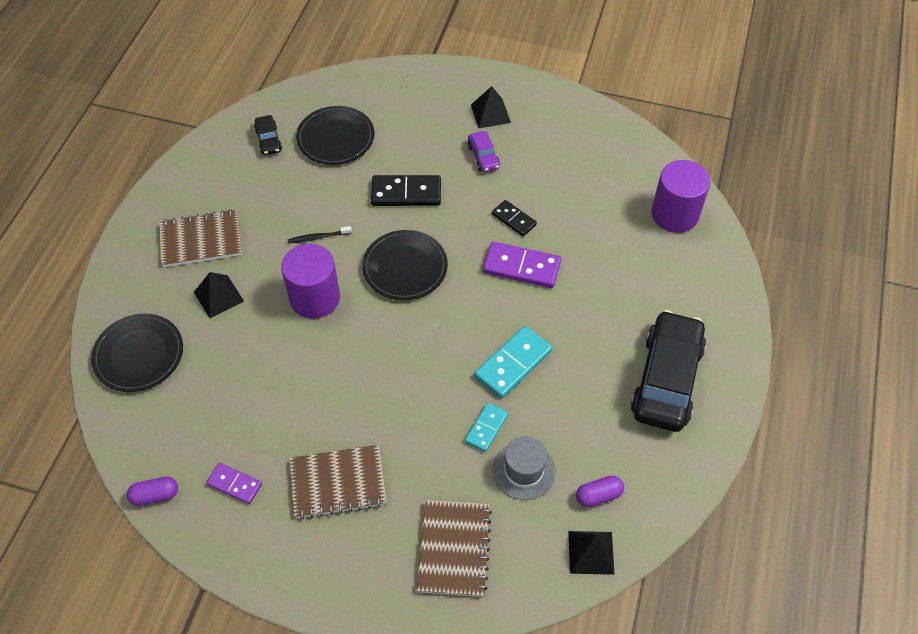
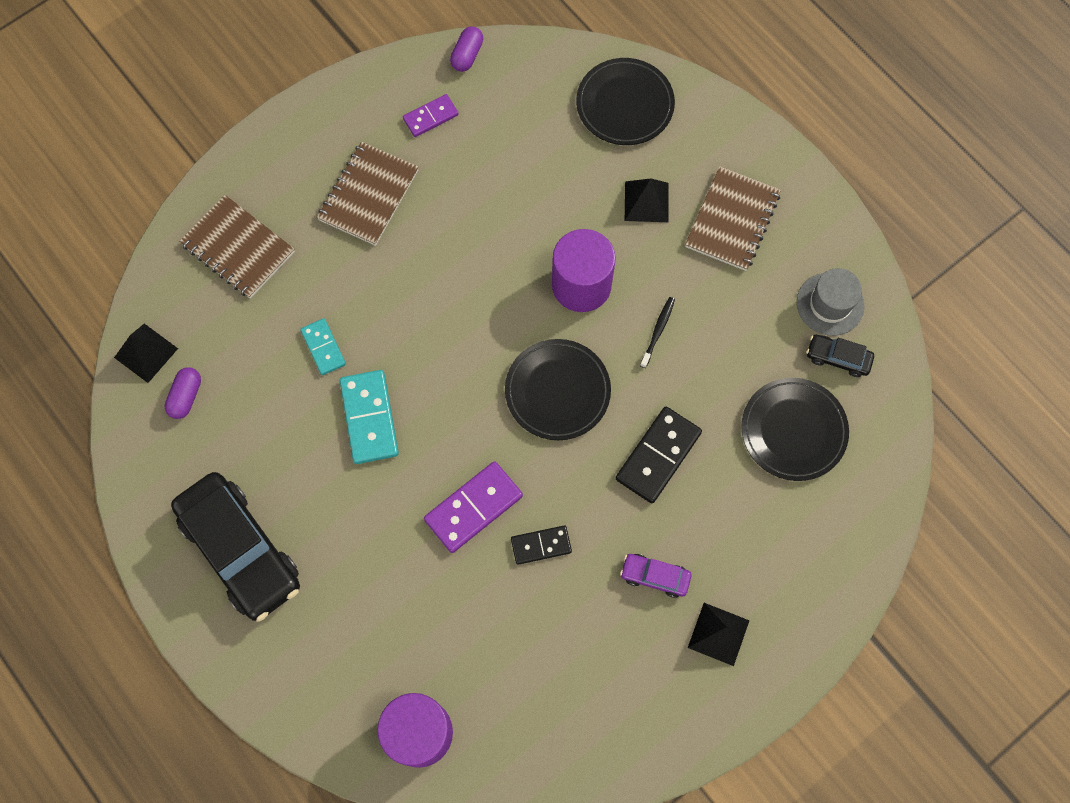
camera: 125 degrees right, 15 degrees up
grey hat [493,436,556,500] -> grey hat moved to [797,268,864,336]

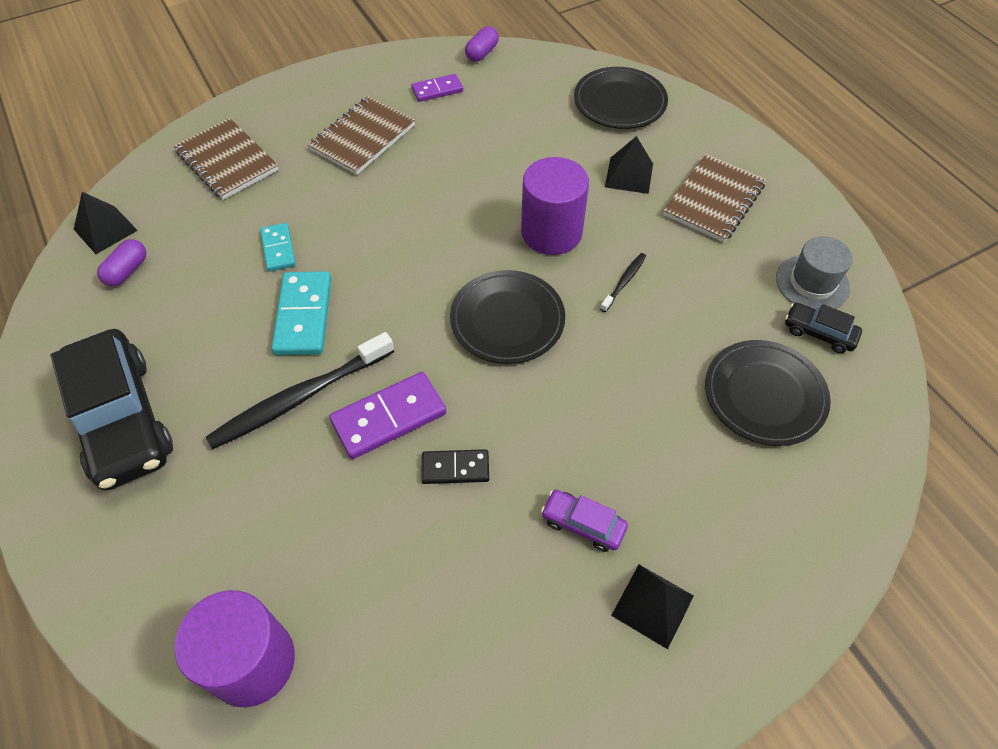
camera: 10 degrees right, 15 degrees down
black domino [616,407,702,503] -> none
none -> black toothbrush [206,332,394,449]

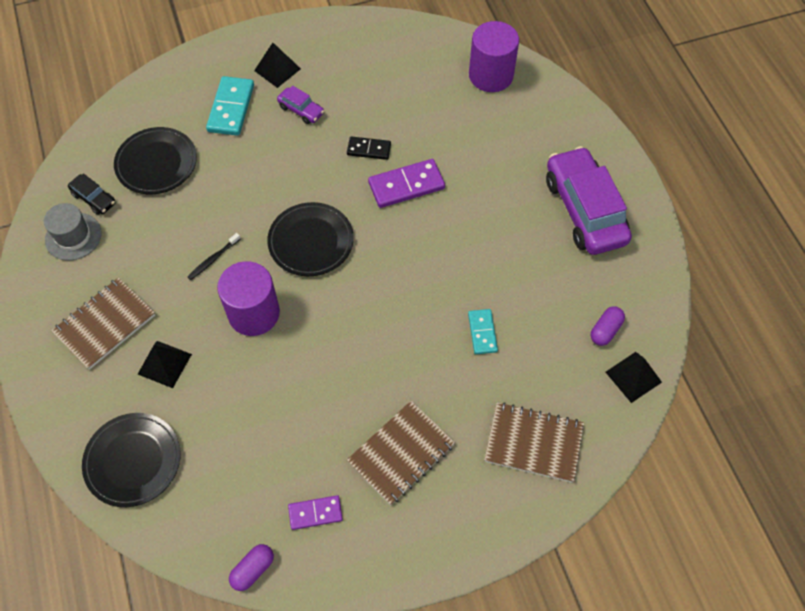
camera: 170 degrees left, 5 degrees up
black car [50,329,173,491] -> purple car [546,146,632,255]
brown notebook [174,118,279,200] -> brown notebook turned 45 degrees counterclockwise [484,402,584,483]
black toothbrush [206,332,394,449] -> none
turquoise domino [271,271,331,355] -> turquoise domino moved to [206,76,254,136]

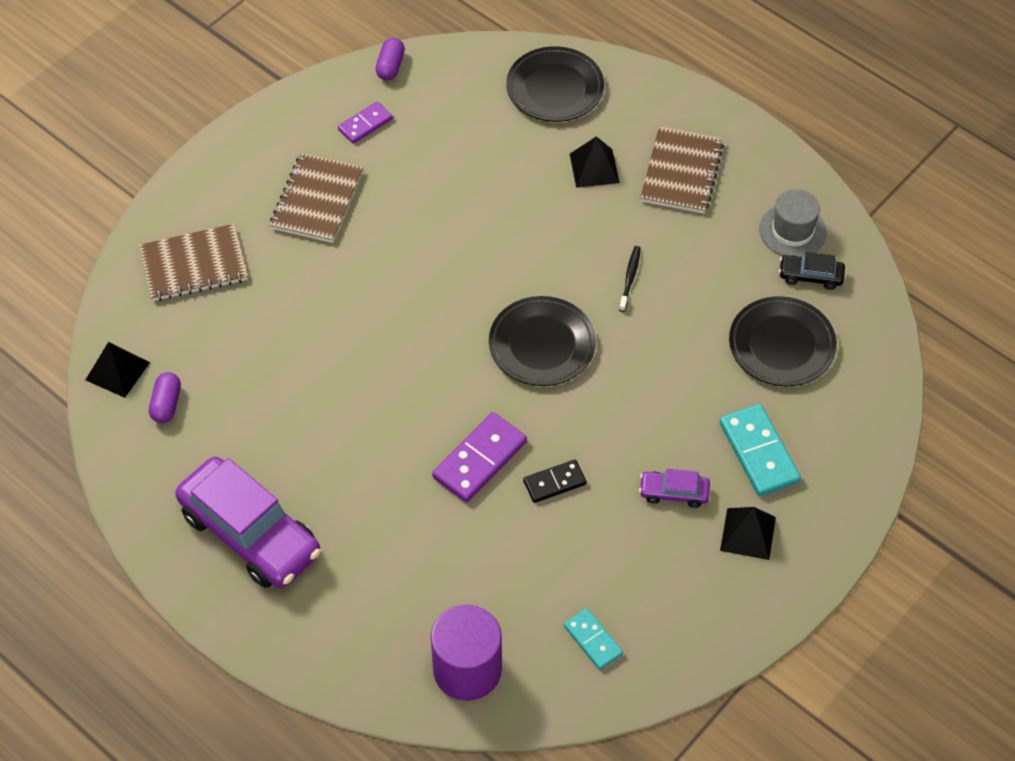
camera: 150 degrees right, 5 degrees down
purple cylinder [217,261,280,336] -> none
turquoise domino [468,309,498,354] -> turquoise domino moved to [564,608,623,670]

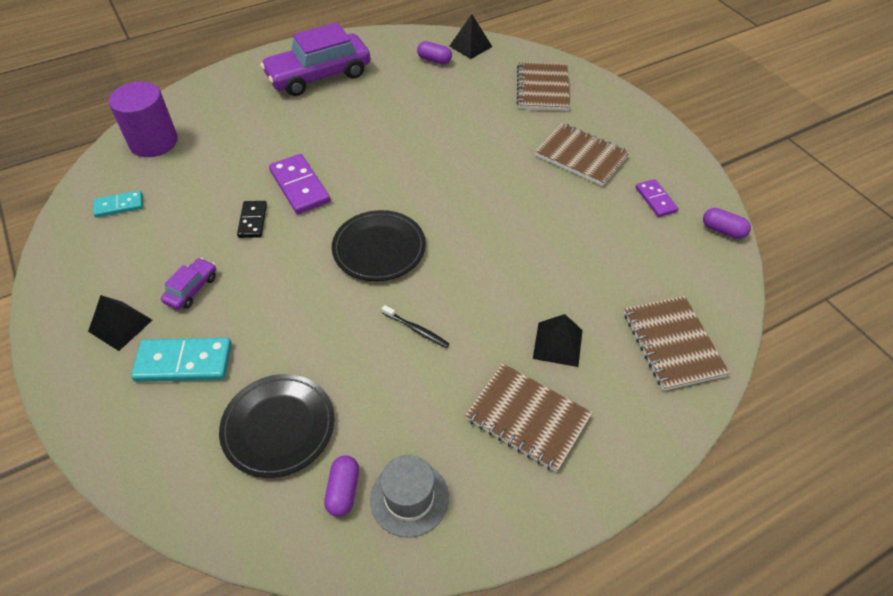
camera: 110 degrees right, 5 degrees down
black plate [506,46,604,122] -> brown notebook [624,296,730,391]
black car [779,252,845,290] -> purple capsule [324,455,359,517]

